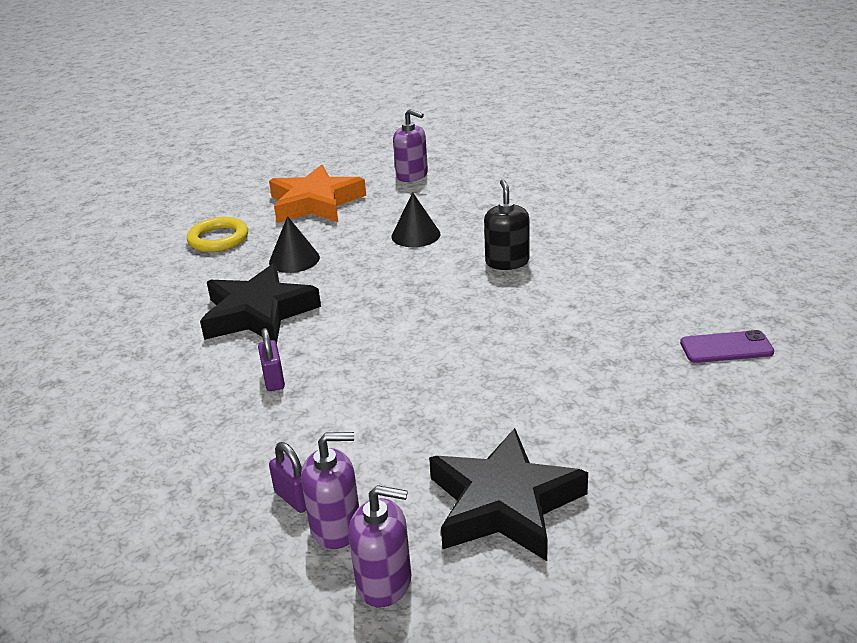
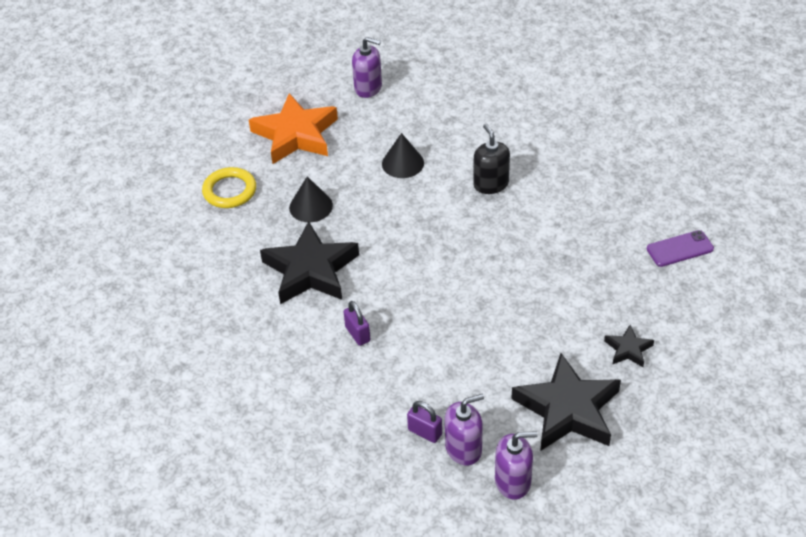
camera: 15 degrees left, 15 degrees up
none -> black star [604,325,654,367]

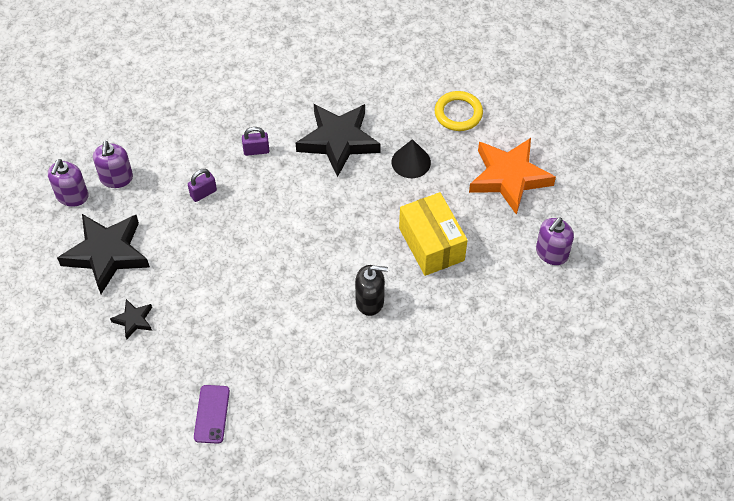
camera: 110 degrees right, 10 degrees up
black cone [382,133,424,178] -> yellow box [399,192,467,276]
purple padlock [407,401,442,443] -> purple padlock moved to [188,169,217,202]

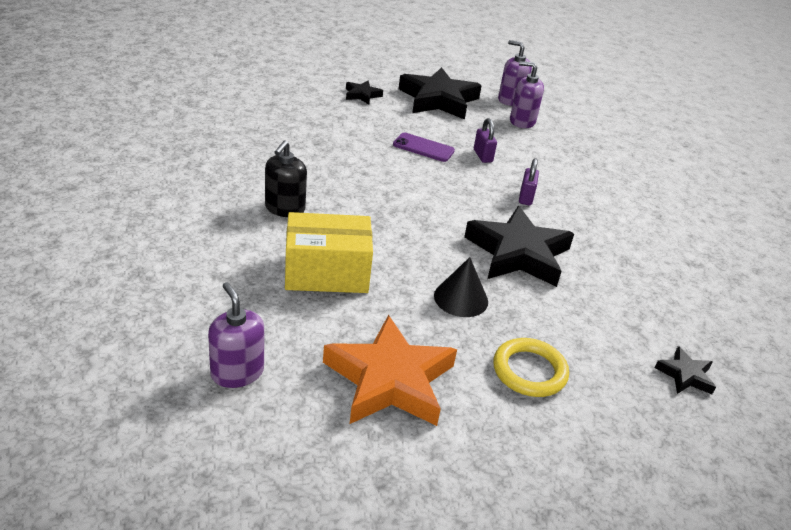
camera: 105 degrees right, 20 degrees down
purple phone [194,385,230,444] -> purple phone moved to [393,133,455,162]
none -> black star [655,346,716,394]

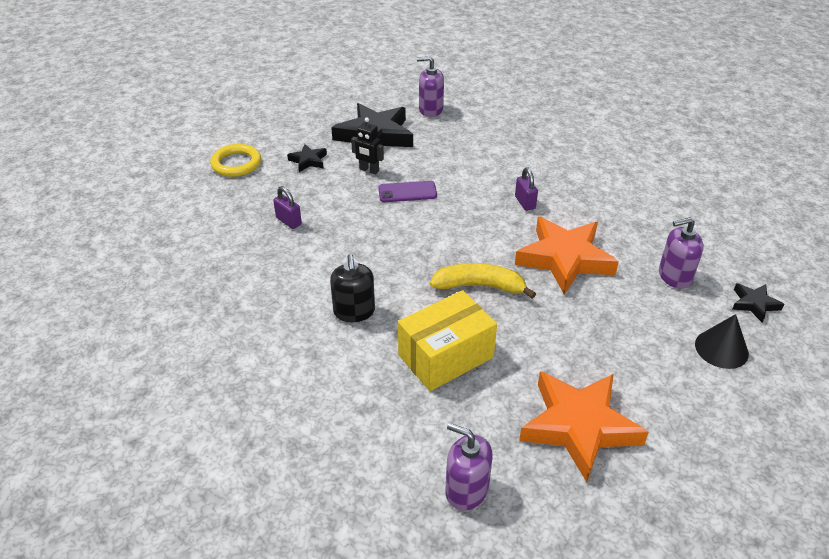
camera: 25 degrees left, 5 degrees up
black cone [434,257,488,317] -> black cone moved to [695,314,749,369]
black star [464,206,574,287] -> orange star [515,216,619,295]
purple padlock [474,118,497,163] -> purple padlock moved to [273,186,302,229]
yellow ring [493,338,569,397] -> yellow ring moved to [210,144,261,177]
purple soap dispenser [510,61,544,128] -> purple soap dispenser moved to [659,217,704,289]
none -> black robot [351,117,384,174]
none -> yellow banana [430,263,536,299]

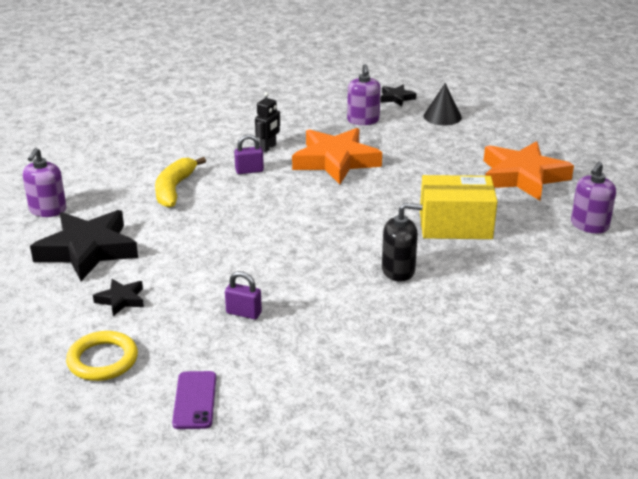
camera: 85 degrees left, 10 degrees down
purple padlock [273,186,302,229] -> purple padlock turned 60 degrees clockwise [225,271,262,319]
black robot [351,117,384,174] -> black robot moved to [255,92,280,152]
purple phone [378,181,437,202] -> purple phone moved to [172,371,216,429]
yellow box [398,290,497,391] -> yellow box turned 60 degrees counterclockwise [420,175,498,239]
yellow banana [430,263,536,299] -> yellow banana moved to [155,157,206,208]

